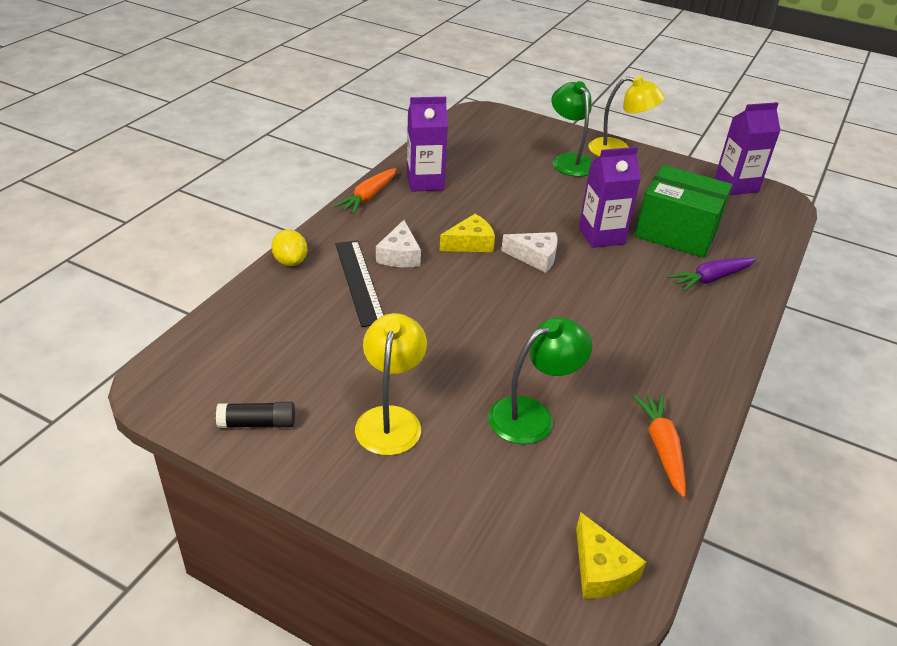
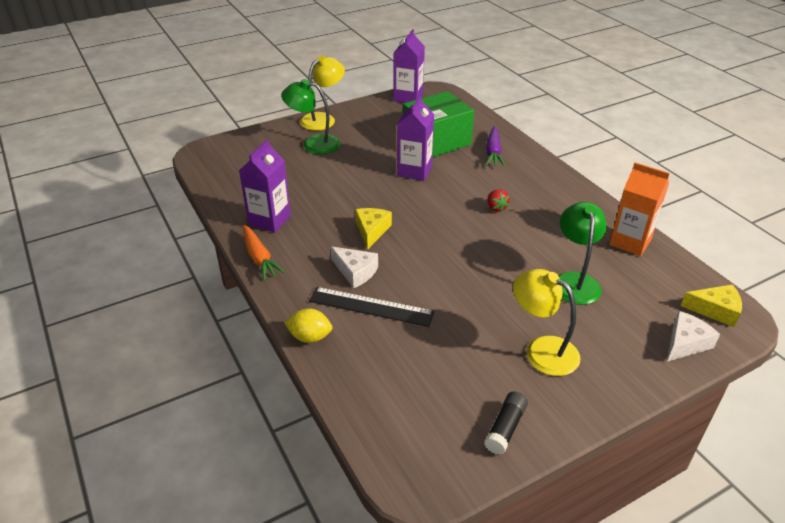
camera: 55 degrees left, 0 degrees up
white cheese [501,232,558,273] -> white cheese moved to [667,311,720,362]
orange carrot [633,394,686,498] -> orange carton [609,162,670,256]
none -> red strawberry [487,189,510,212]

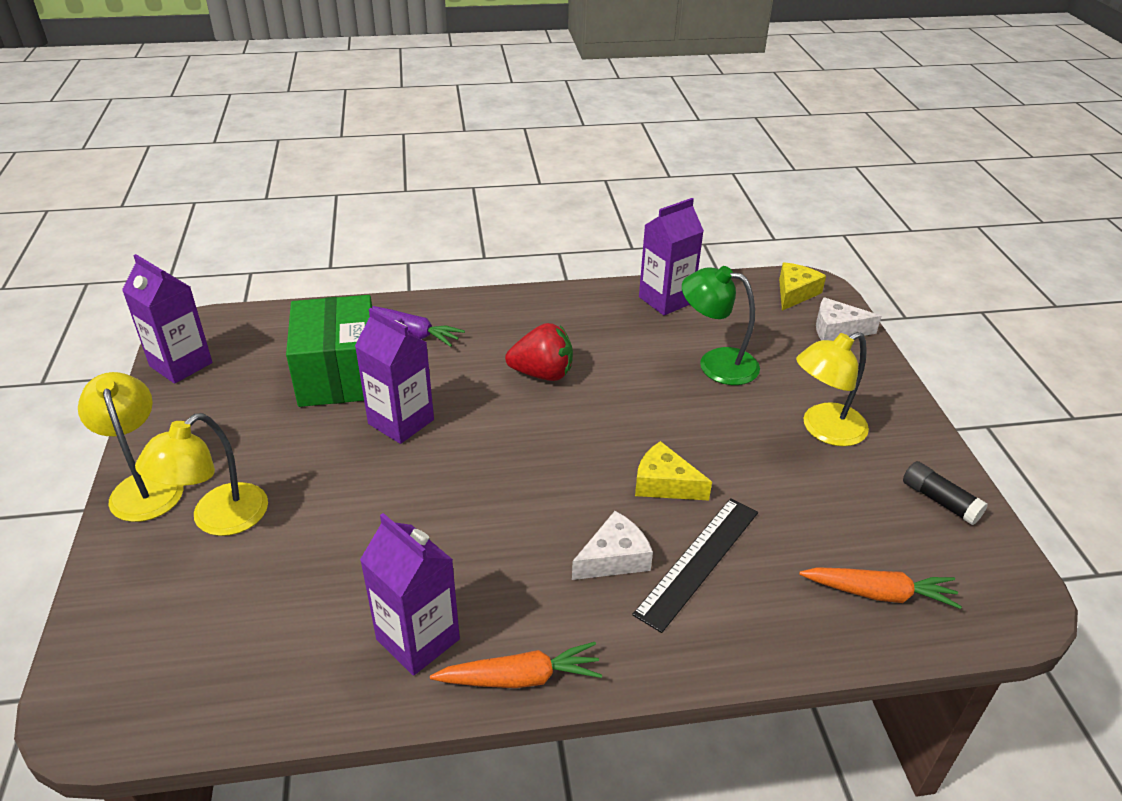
camera: 70 degrees left, 0 degrees up
green lamp [281,79,340,154] -> yellow lamp [135,413,268,536]
yellow lemon [284,308,332,343] -> none
yellow cheese [355,208,392,250] -> yellow cheese moved to [635,441,712,501]
red strawberry [487,189,510,212] -> red strawberry [505,323,573,381], size x1.75
orange carton [609,162,670,256] -> purple carton [639,198,704,315]
white cheese [667,311,720,362] -> white cheese turned 60 degrees counterclockwise [816,297,882,341]
none -> orange carrot [799,567,962,609]

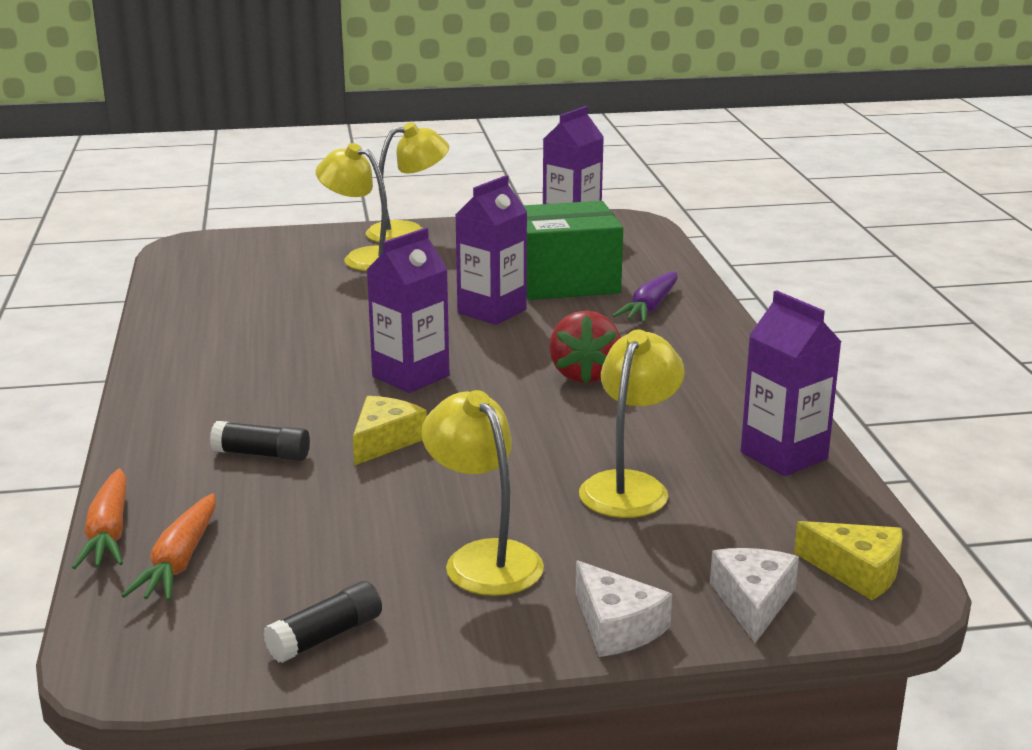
camera: 90 degrees right, 15 degrees down
purple carton [360,513,460,676] -> purple carton moved to [367,228,449,393]
orange carrot [430,642,602,688] -> orange carrot moved to [72,468,127,569]
white cheese [572,511,653,580] -> white cheese moved to [576,561,672,657]
black ruler [632,498,758,633] -> black glue stick [210,421,310,461]
green lamp [682,266,760,385] -> yellow lamp [579,330,685,518]

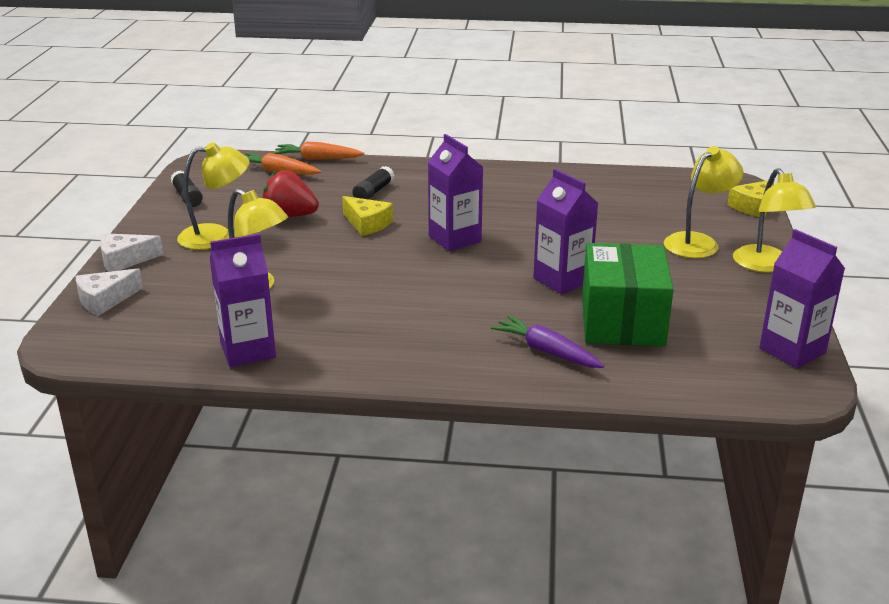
camera: 105 degrees right, 5 degrees up
red strawberry [549,311,621,383] -> red strawberry moved to [262,170,319,217]
white cheese [710,548,799,643] -> white cheese turned 120 degrees clockwise [76,268,143,316]
yellow cheese [794,521,903,600] -> yellow cheese moved to [727,180,774,218]

